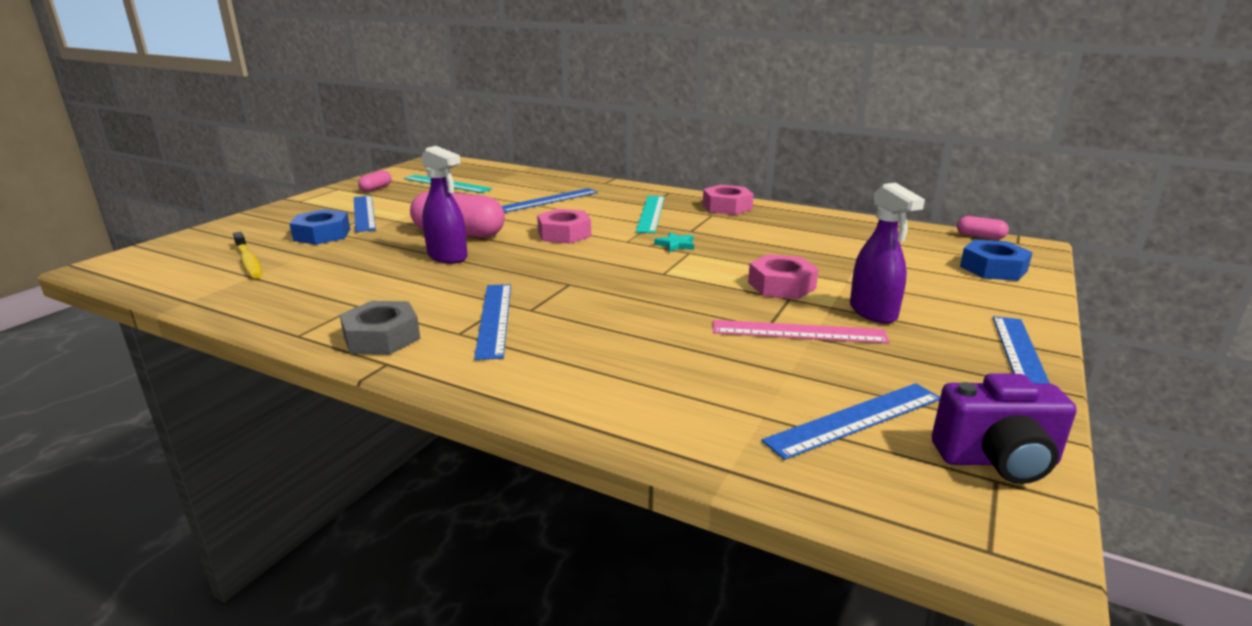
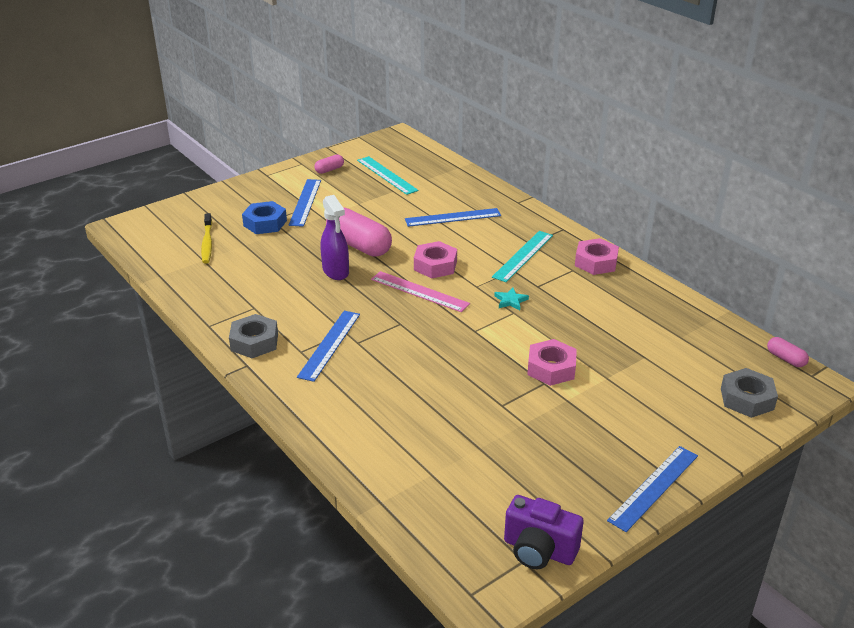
camera: 25 degrees right, 10 degrees up
pink ruler [713,320,890,343] -> pink ruler moved to [371,271,470,312]
blue ruler [762,383,940,460] -> none
purple spray bottle [850,183,925,323] -> none
blue nut [960,239,1033,281] -> grey nut [721,368,778,418]

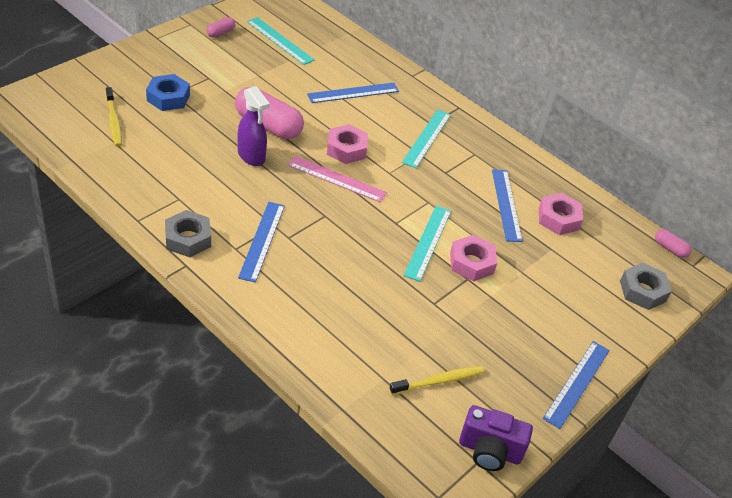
camera: 15 degrees left, 10 degrees up
blue ruler [289,179,321,227] -> blue ruler moved to [492,169,523,242]
turquoise star [494,288,529,310] -> none
pink nut [575,238,619,275] -> pink nut moved to [539,193,583,235]
none -> yellow toothbrush [389,366,484,395]
none -> turquoise ruler [403,206,451,282]

